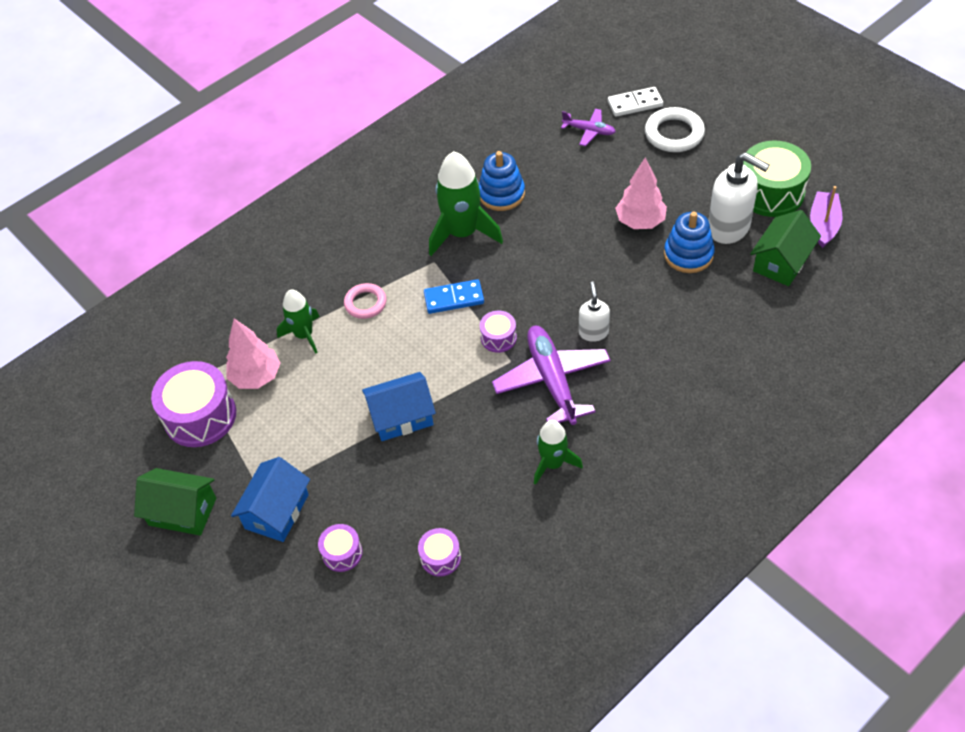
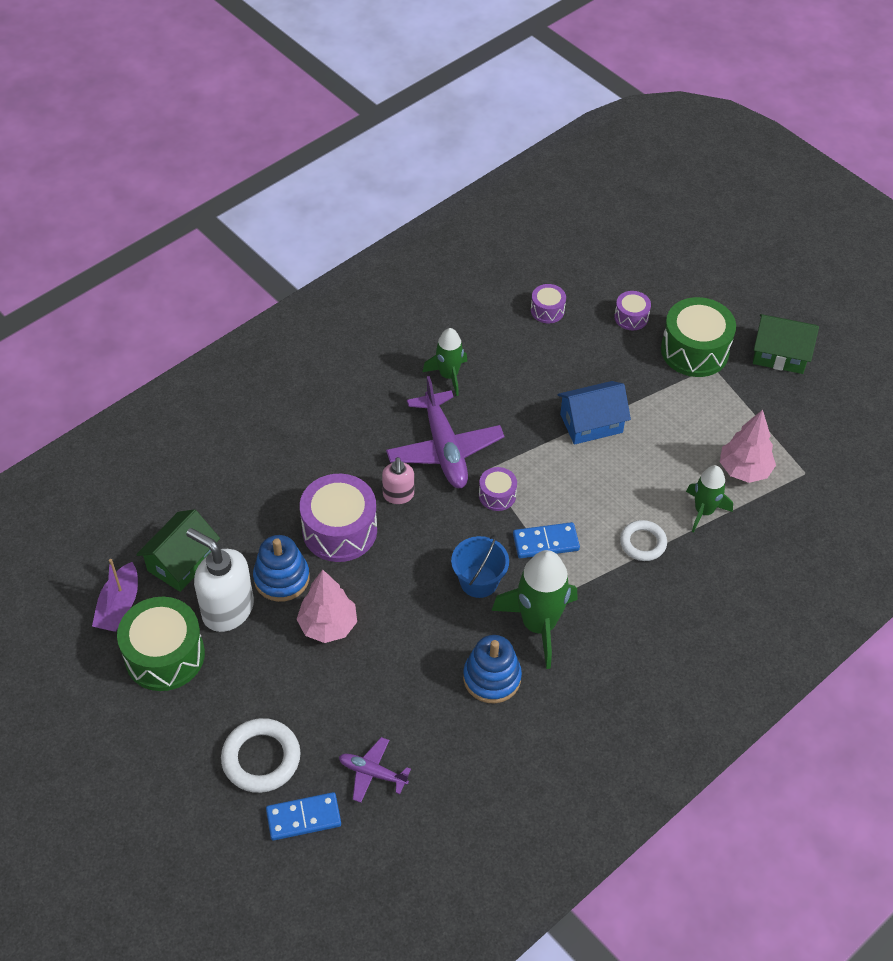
camera: 175 degrees right, 0 degrees up
purple drum [151,361,236,447] -> purple drum moved to [300,474,377,562]
blue house [231,457,310,542] -> green drum [661,297,736,377]
pink ring [344,283,386,319] -> white ring [620,520,667,561]
white soap dispenser [579,281,610,342] -> pink soap dispenser [382,457,414,504]
white domino [608,87,663,117] -> blue domino [266,792,341,840]
none -> blue bucket [451,534,509,598]

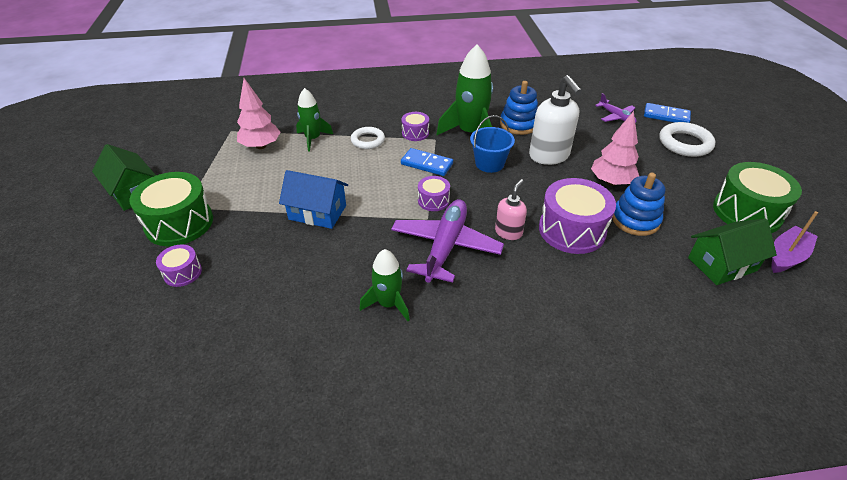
camera: 145 degrees left, 10 degrees down
white soap dispenser [186,528,254,632] -> white soap dispenser moved to [529,75,582,165]
purple drum [531,284,566,324] -> purple drum moved to [401,112,429,141]

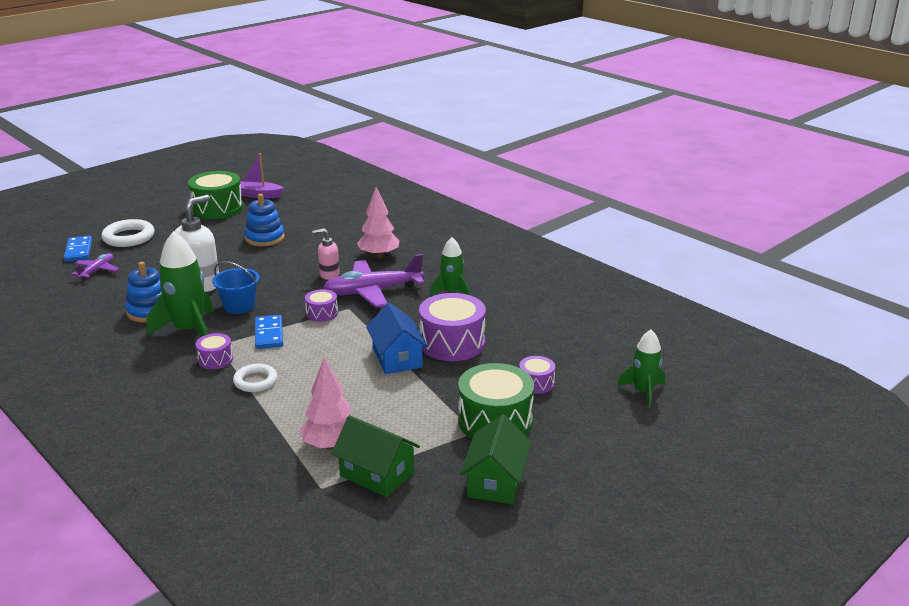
camera: 125 degrees left, 15 degrees down
green rocket [296,88,333,152] -> green rocket moved to [617,330,665,409]
purple drum [539,178,616,254] -> purple drum moved to [419,293,486,361]
pink tree [591,111,639,186] -> pink tree moved to [357,187,400,258]
green house [688,219,777,285] -> green house moved to [331,415,420,497]

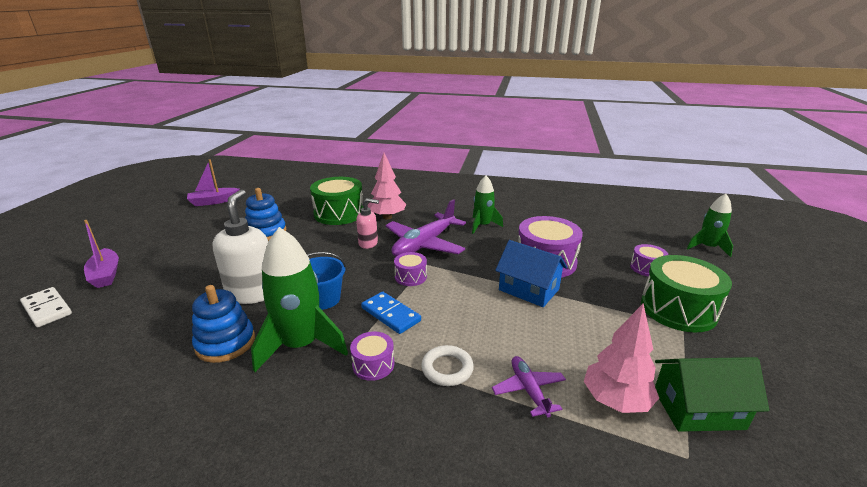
camera: 35 degrees left, 0 degrees up
blue domino [64,236,92,262] -> white domino [20,287,72,327]
purple plane [71,253,119,280] -> purple plane moved to [492,356,566,417]
white ring [101,219,155,247] -> purple boat [84,220,119,288]
green drum [188,171,243,219] -> green drum moved to [310,177,364,225]
pink soap dispenser [312,228,340,280] -> pink soap dispenser turned 135 degrees counterclockwise [356,198,379,249]
green house [460,414,531,504] -> none

